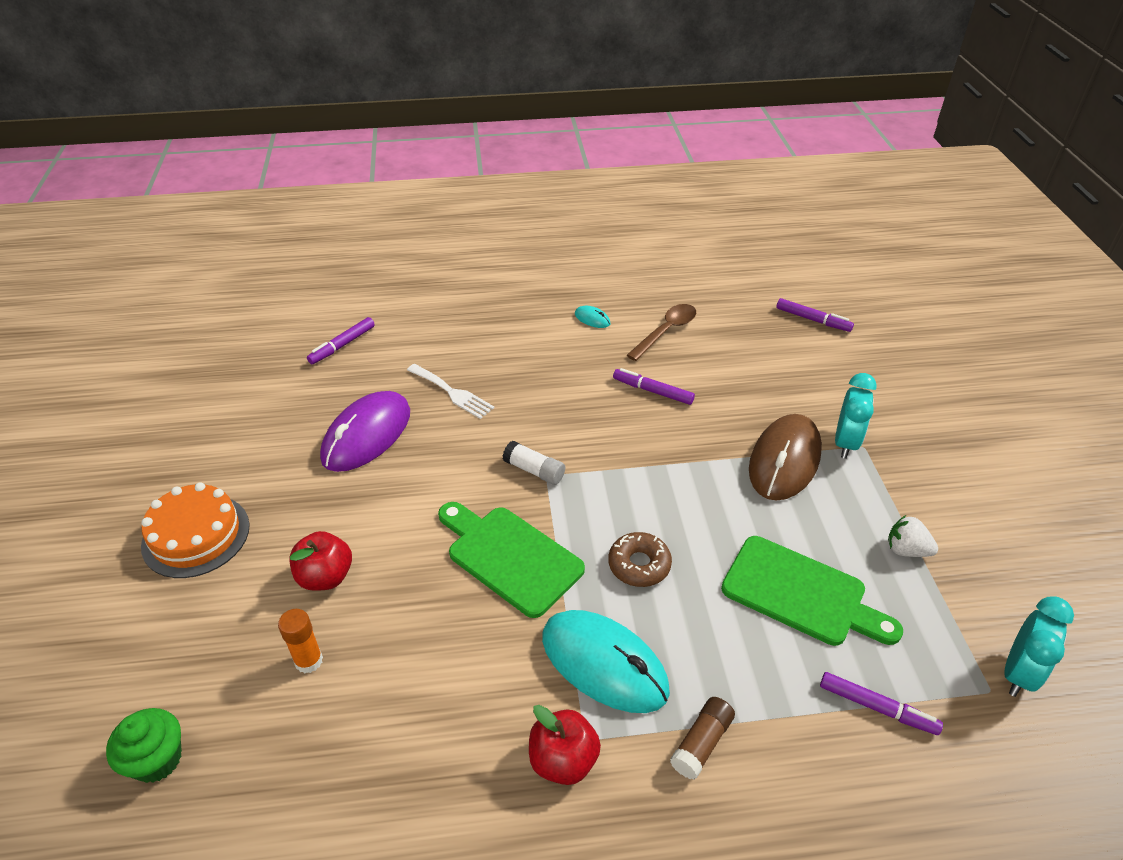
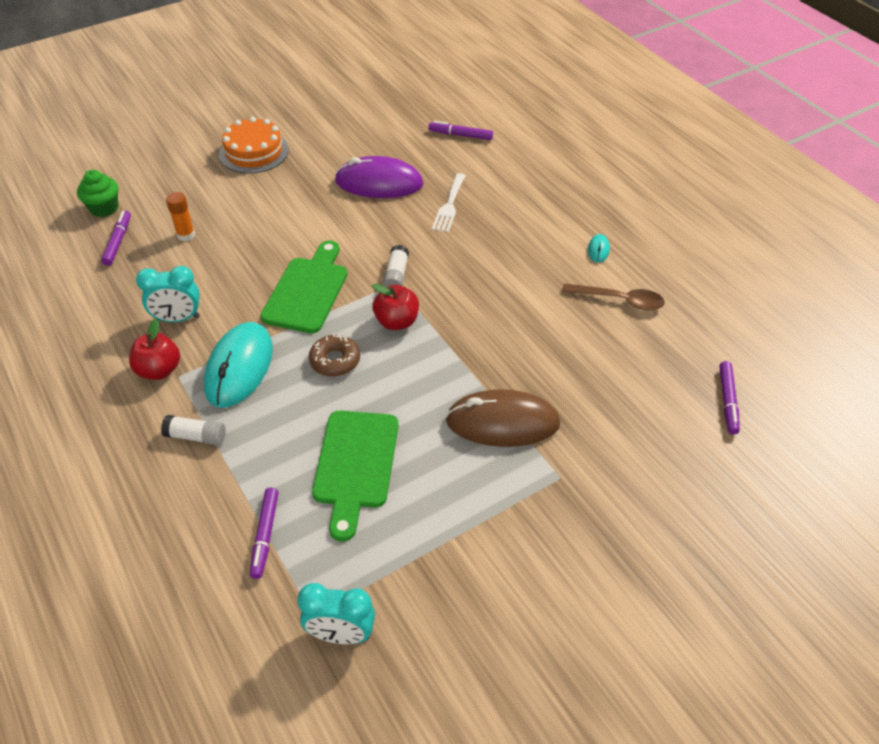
camera: 65 degrees right, 5 degrees up
red apple [290,531,352,591] -> red apple moved to [372,284,419,330]
purple marker [613,368,695,405] -> purple marker moved to [101,210,131,266]
brown glue stick [670,697,735,779] -> white glue stick [161,415,225,445]
turquoise clock [835,373,877,459] -> turquoise clock moved to [136,266,200,322]
white strawberry [888,515,938,557] -> none

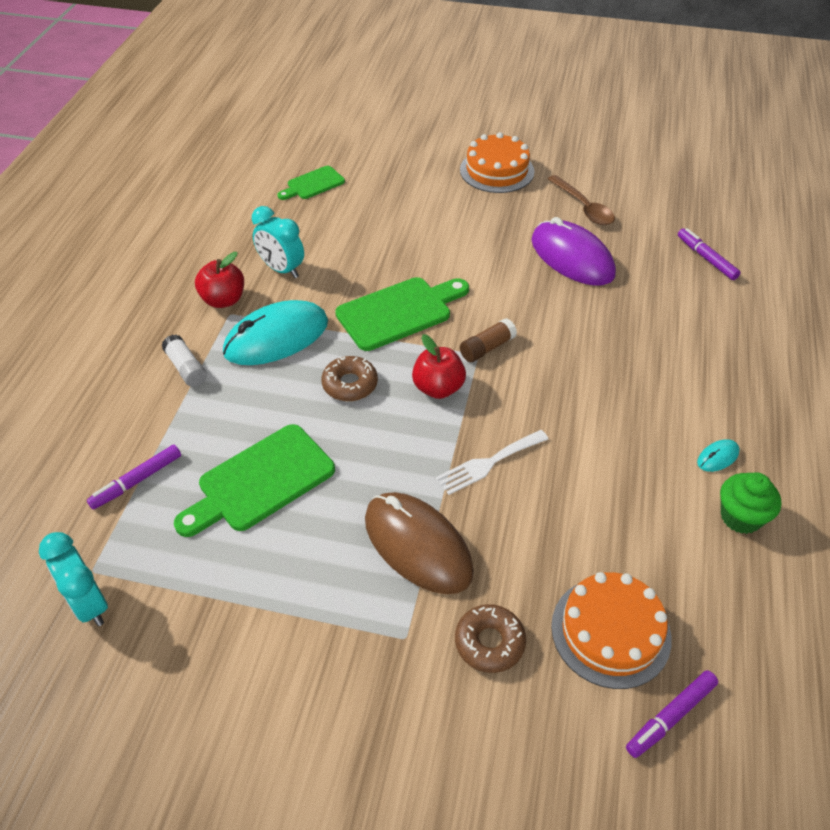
camera: 45 degrees right, 0 degrees up
green cupcake [77,170,118,217] -> green cupcake moved to [720,472,781,534]
purple marker [101,210,131,266] -> green cutting board [278,166,345,200]
orange glue stick [166,192,195,241] -> none
white glue stick [383,245,409,287] -> brown glue stick [460,318,517,362]
white fork [432,173,466,233] -> white fork moved to [436,430,548,495]
brown spoon [562,283,665,310] -> brown spoon moved to [548,175,615,225]
none -> brown donut [455,604,526,673]
none -> orange cake [551,572,671,689]

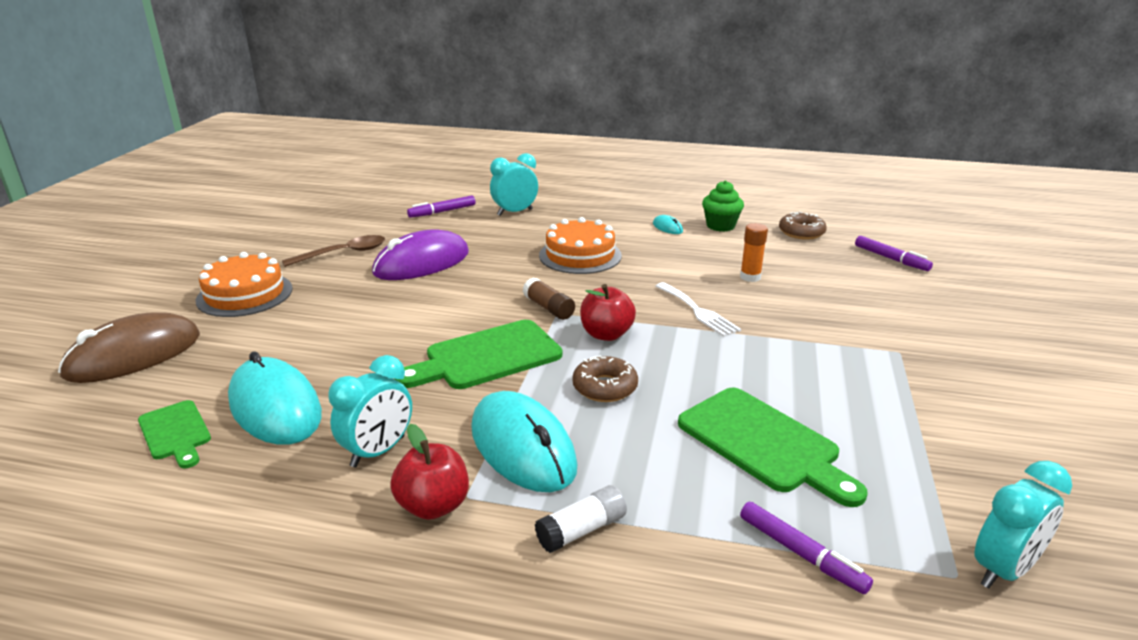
camera: 90 degrees left, 20 degrees down
green cutting board [335,277,469,351] -> green cutting board turned 90 degrees counterclockwise [395,320,562,389]
brown mouse [365,492,474,594] -> brown mouse moved to [58,312,200,383]
brown donut [455,604,526,673] -> brown donut moved to [779,212,827,240]
orange cake [551,572,671,689] -> orange cake moved to [539,217,622,274]
none -> turquoise mouse [228,351,322,445]
none -> turquoise clock [490,153,538,216]
none -> orange glue stick [740,223,768,282]

